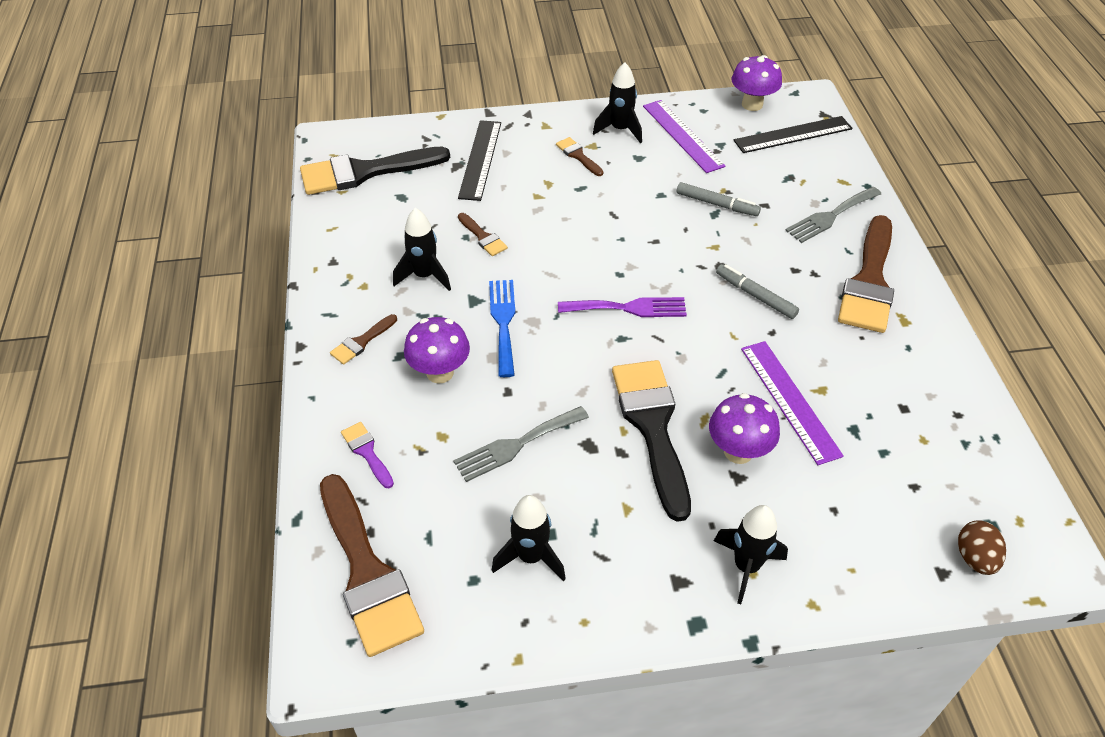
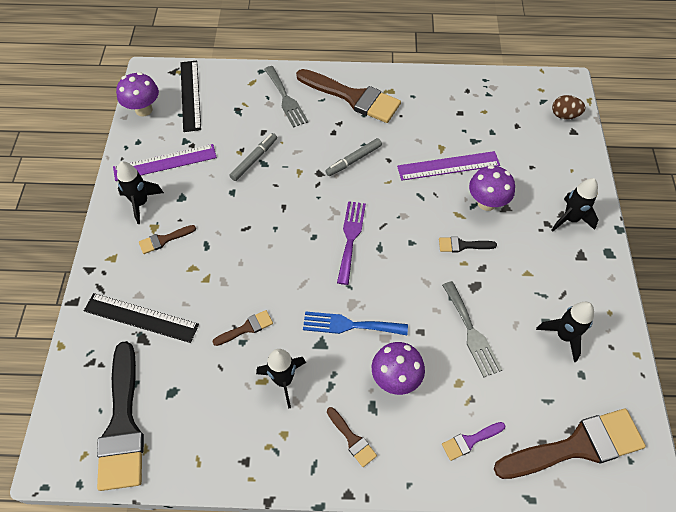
camera: 80 degrees left, 10 degrees up
black brush [612,360,691,522] -> black brush [439,237,497,252], size x0.45

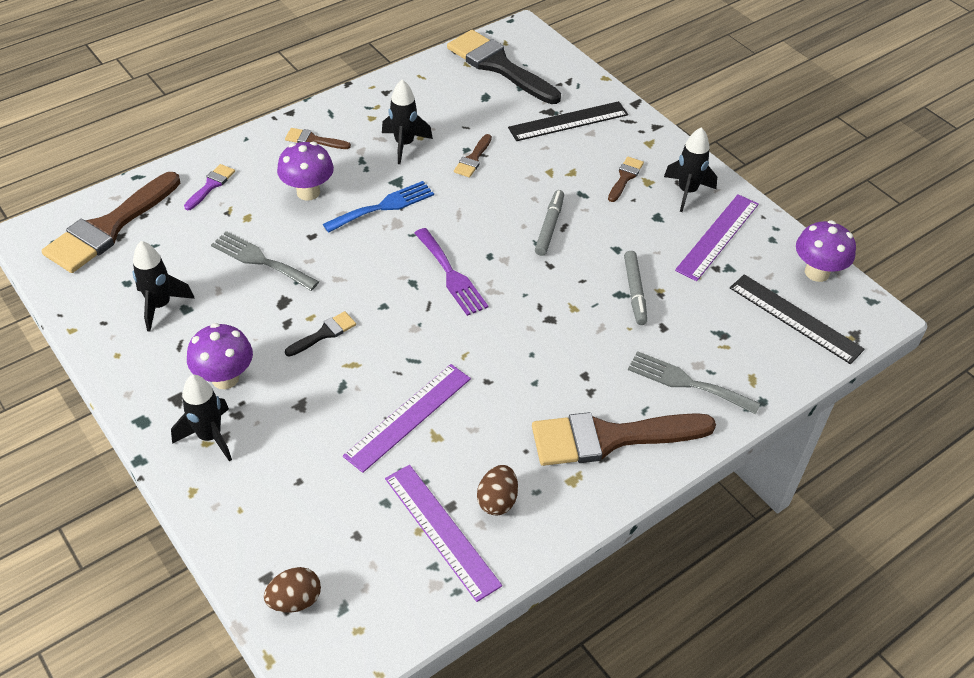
camera: 140 degrees right, 10 degrees down
grey marker [325,138,382,176] -> grey marker moved to [535,190,564,256]
purple mushroom [469,165,515,211] -> purple mushroom moved to [187,323,253,389]
none -> purple ruler [385,465,502,602]
none -> brown egg [477,465,518,516]

